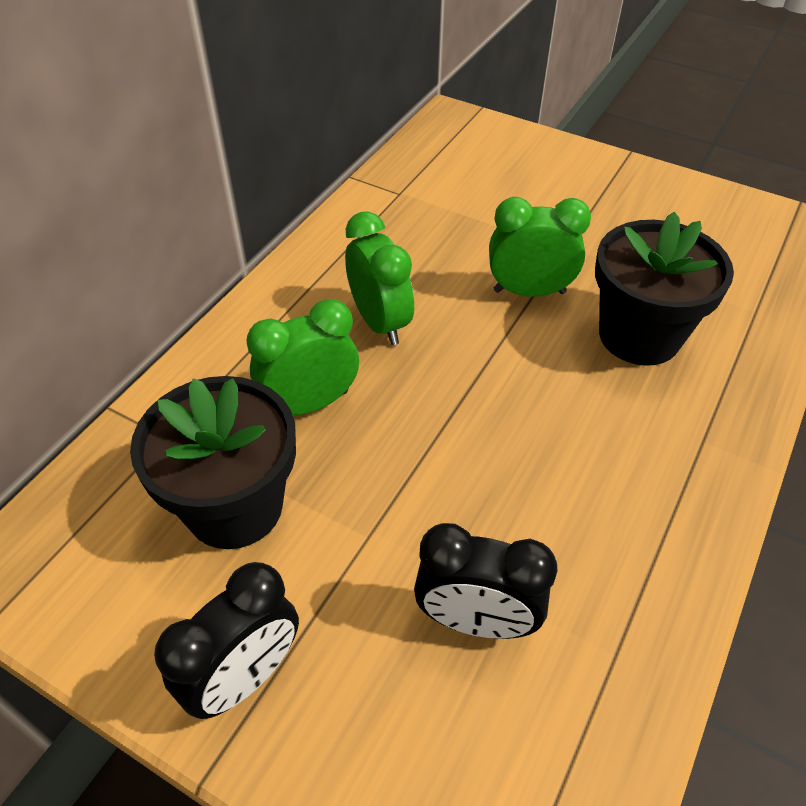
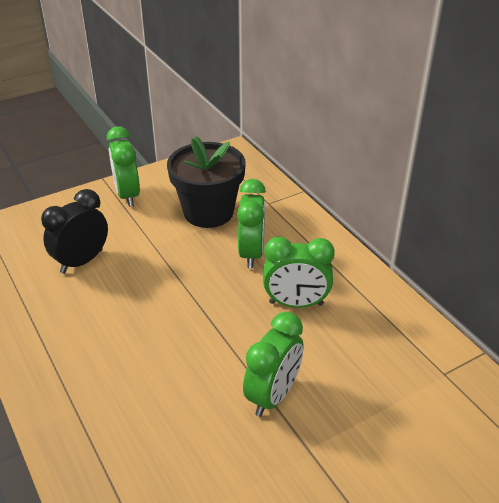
camera: 120 degrees right, 10 degrees down
black clock [154,562,299,719] -> green clock [107,126,140,207]
black flower pot [595,212,734,366] -> none

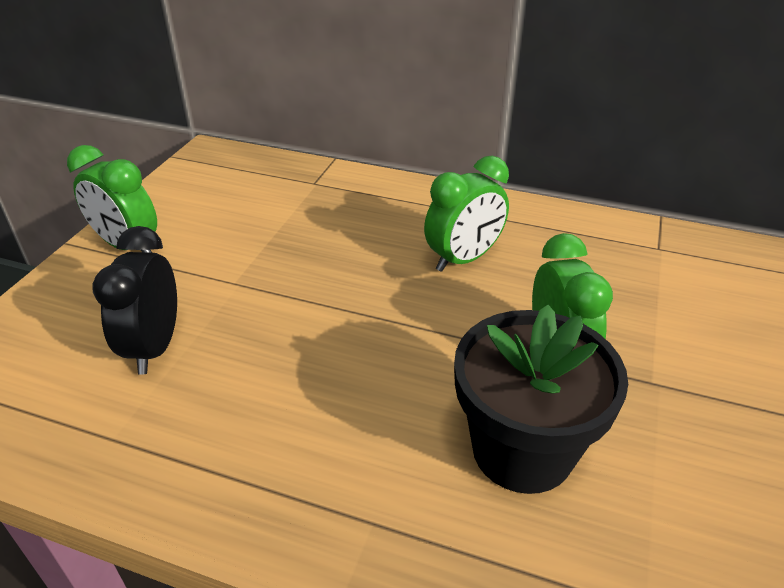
camera: 40 degrees left, 0 degrees up
black flower pot [167,136,246,228] -> black flower pot moved to [454,305,628,494]
green clock [237,179,266,268] -> none

